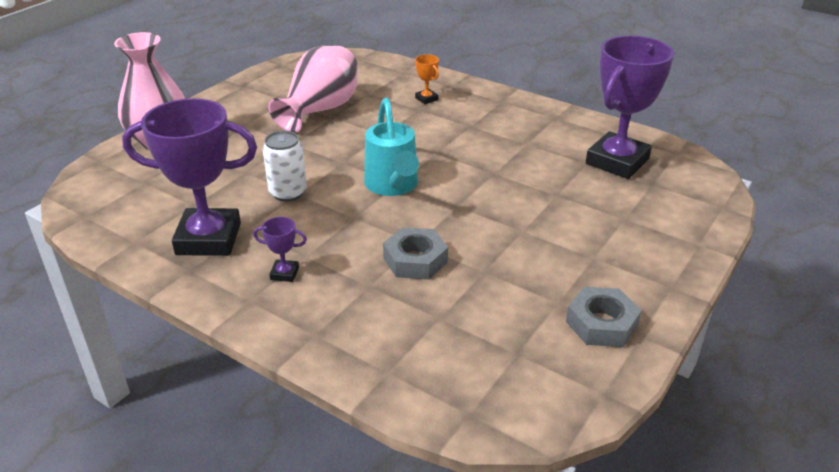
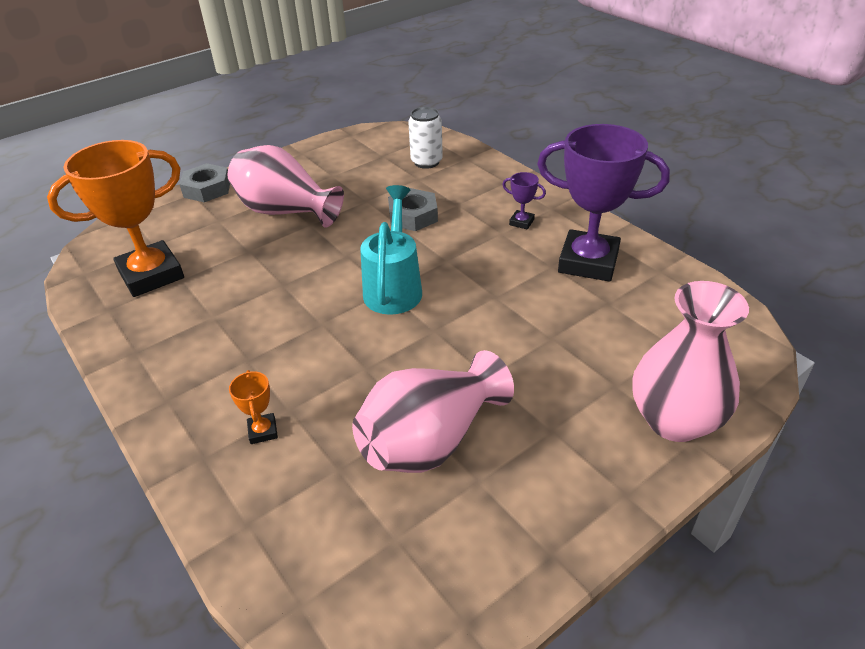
camera: 160 degrees left, 5 degrees up
white can [263,131,307,202] -> white can moved to [408,107,443,169]
grey nut [566,287,642,347] -> grey nut moved to [179,163,230,202]
purple trophy [586,35,674,179] -> orange trophy [47,140,184,297]
none -> pink vase [228,145,344,228]

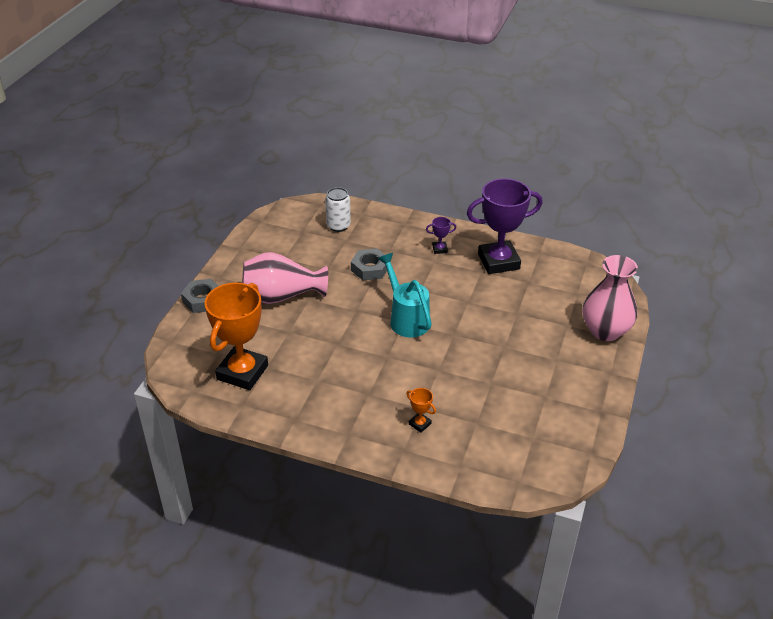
camera: 35 degrees left, 0 degrees up
pink vase [352,350,514,473] -> none

